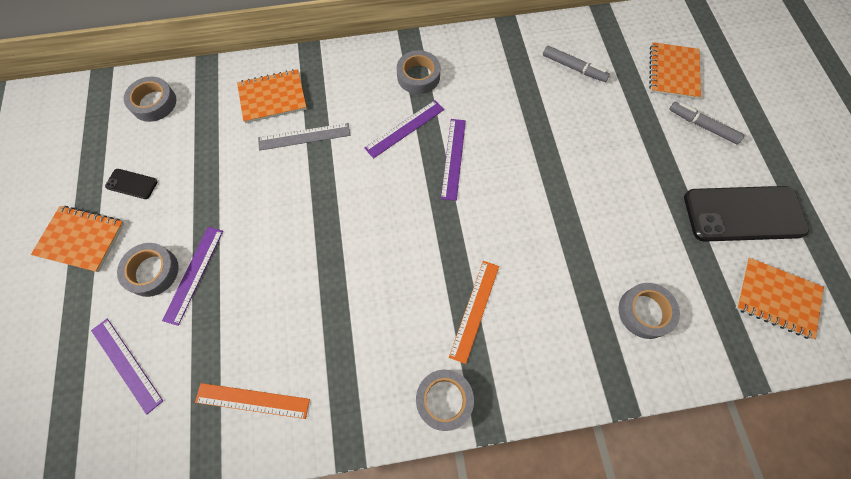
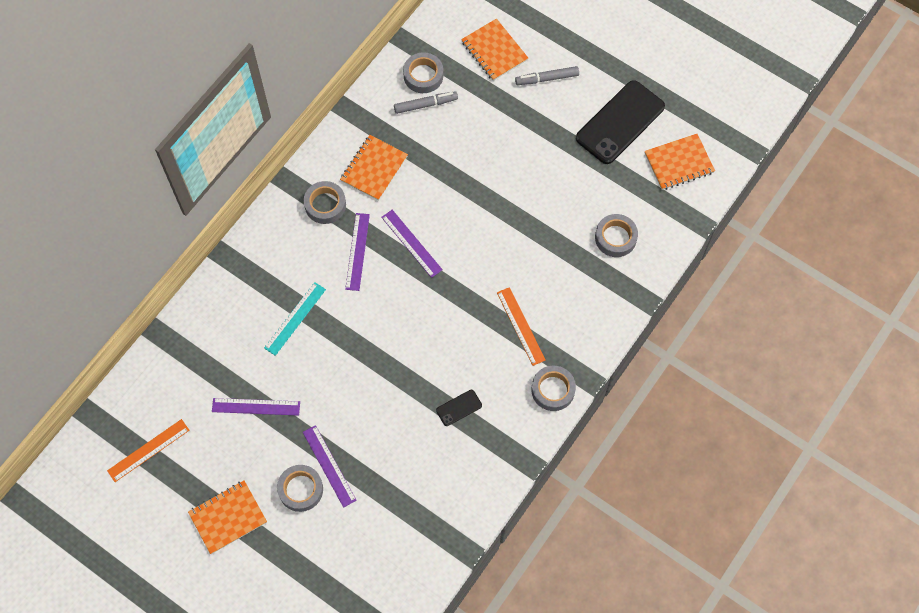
camera: 45 degrees left, 0 degrees up
purple ruler [91,319,163,415] -> purple ruler moved to [212,398,300,416]
black phone [105,169,158,199] -> black phone moved to [436,390,482,426]
grey tape [124,77,176,122] -> grey tape moved to [403,52,443,93]
orange ruler [195,383,310,419] -> orange ruler moved to [107,419,190,482]
orange notebook [237,69,307,123] -> orange notebook moved to [340,135,408,201]
grey ruler [258,123,350,151] -> turquoise ruler [264,282,326,356]

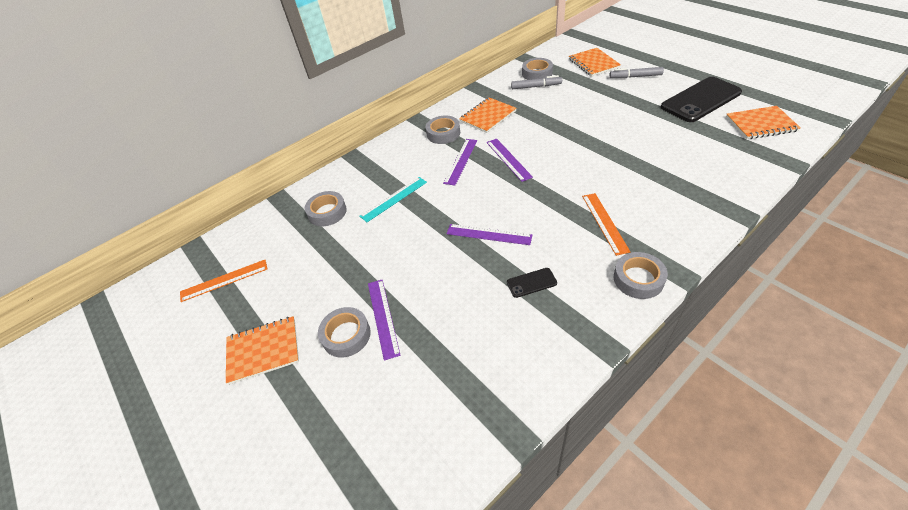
camera: 20 degrees right, 20 degrees down
purple ruler [212,398,300,416] -> purple ruler moved to [447,224,533,245]
grey tape [595,214,638,257] -> grey tape moved to [304,191,347,226]

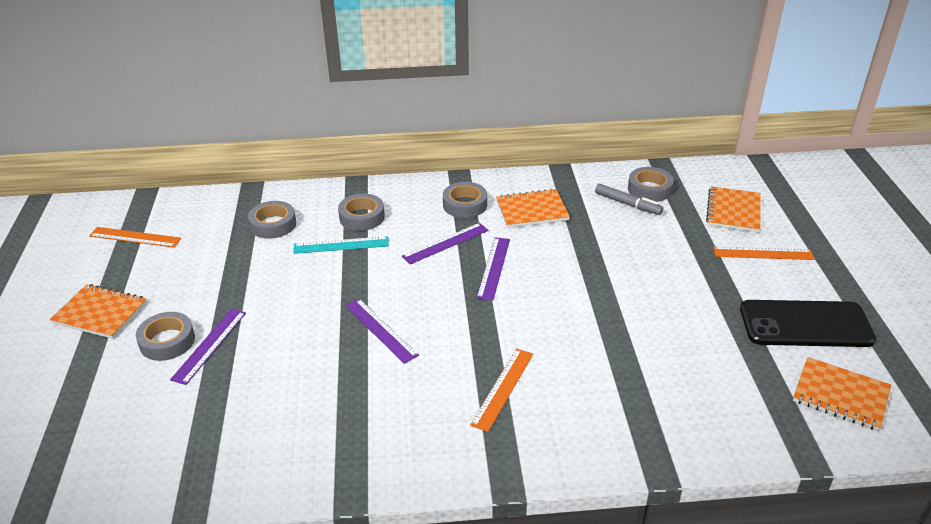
camera: 30 degrees right, 10 degrees down
black phone [507,268,557,298] -> none
grey marker [609,67,664,78] -> orange ruler [713,246,814,260]
grey tape [614,252,668,299] -> grey tape moved to [338,194,385,231]

